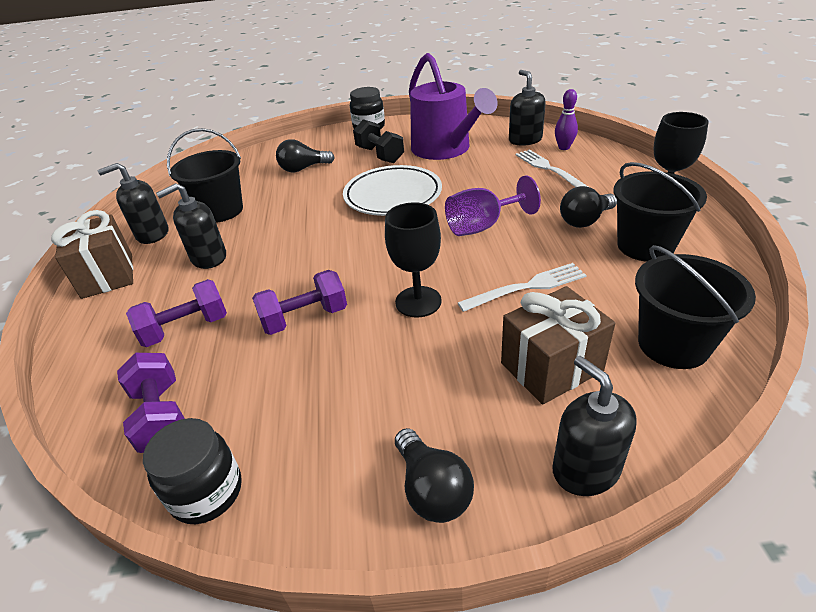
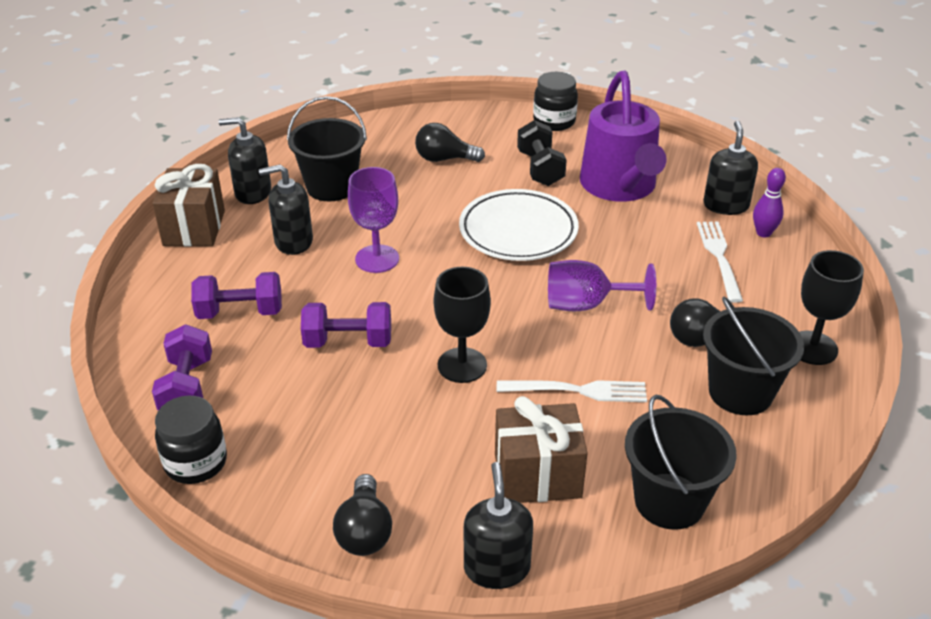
camera: 20 degrees right, 0 degrees up
none -> purple goblet [348,167,399,273]

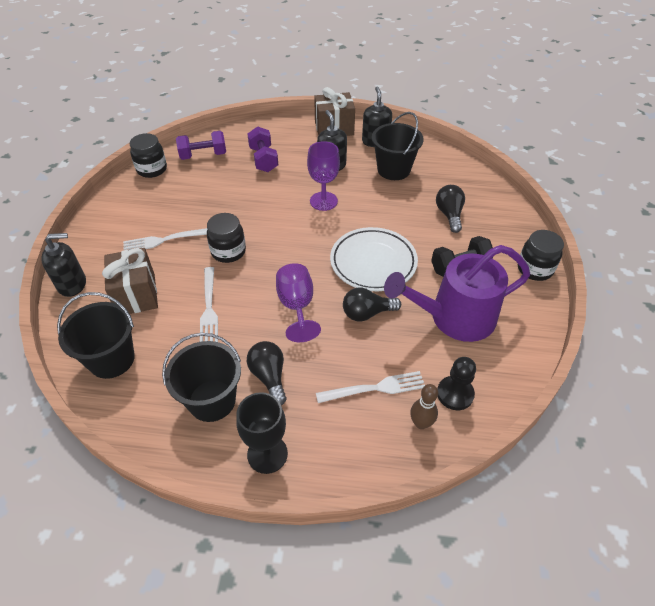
camera: 80 degrees right, 10 degrees up
purple dumbbell [301,302,391,348] -> none
black light bulb [333,474,392,556] -> black light bulb moved to [343,287,401,322]
black goblet [434,267,491,383] -> black jar [207,213,246,263]
black soap dispenser [703,121,758,215] -> black pawn [437,357,476,410]
purple bowling pin [753,168,786,237] -> brown bowling pin [410,384,438,429]
none -> white fork [123,228,207,251]

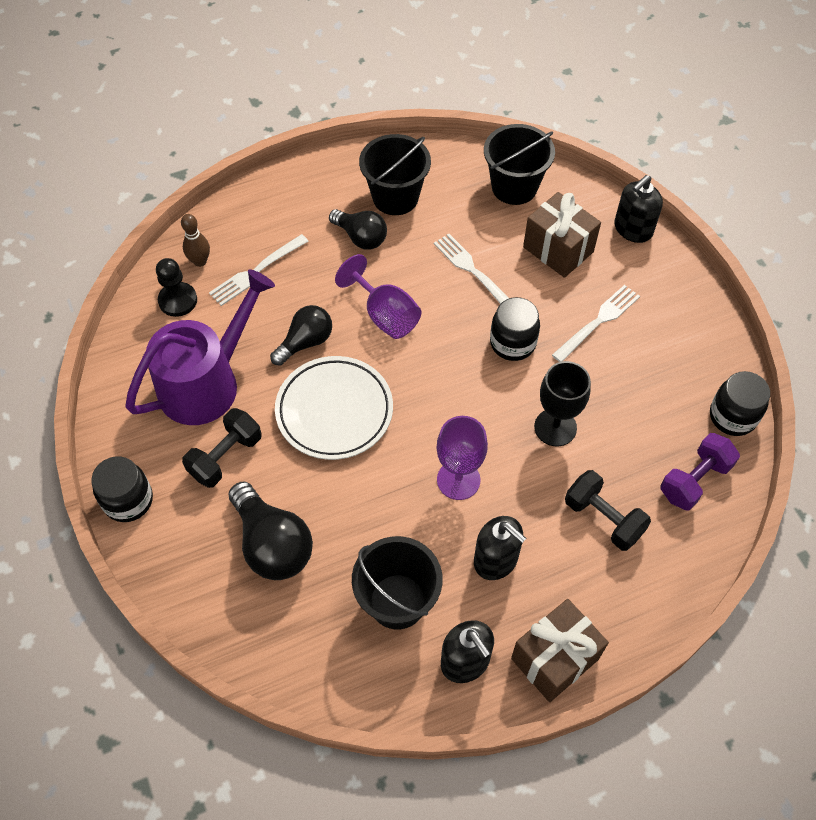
camera: 150 degrees right, 10 degrees up
black goblet [236,392,288,474] -> black goblet moved to [534,361,591,446]
purple dumbbell [247,126,278,172] -> black dumbbell [565,470,651,551]
black light bulb [436,185,465,233] -> black light bulb [228,481,313,580], size x1.51

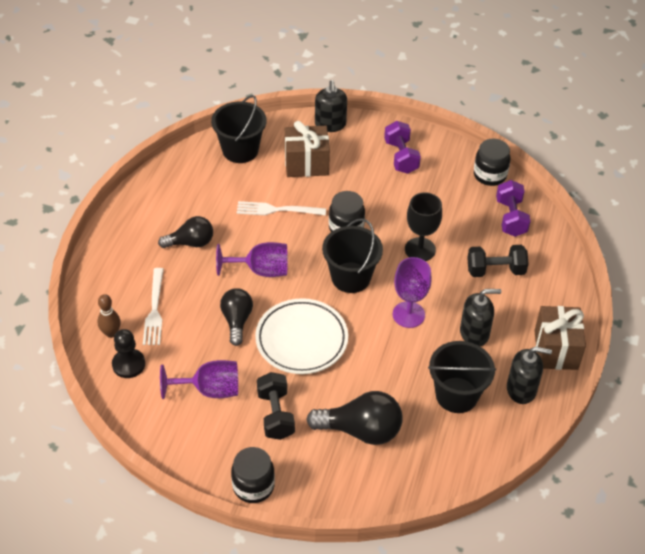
camera: 50 degrees left, 10 degrees down
purple watering can [125,269,275,425] -> purple goblet [160,360,238,399]
black bucket [359,134,431,215] -> black bucket moved to [322,218,383,293]
white fork [552,285,640,362] -> none
none -> purple dumbbell [384,121,421,174]

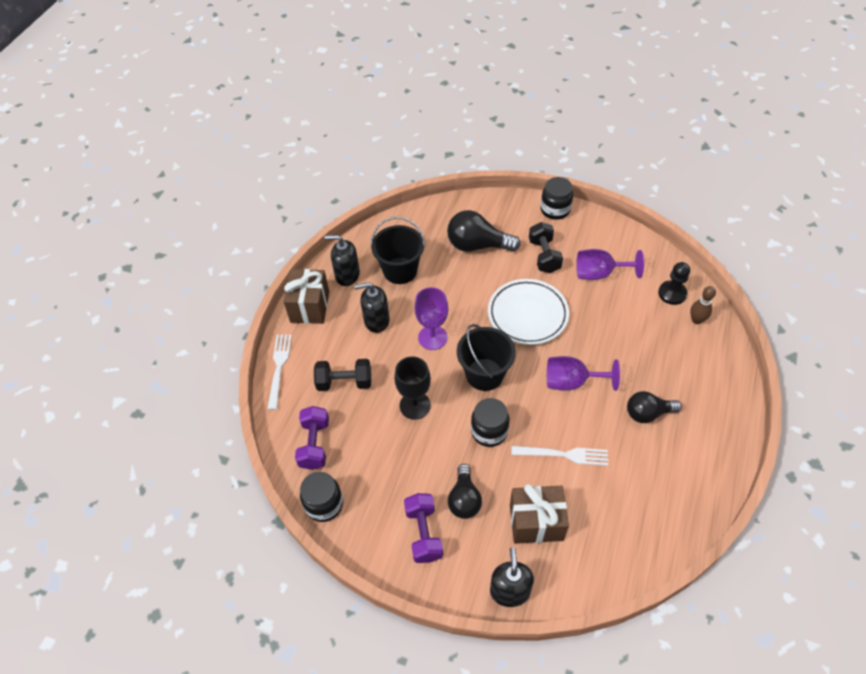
camera: 175 degrees left, 5 degrees up
white fork [143,268,164,345] -> white fork moved to [268,334,292,410]
black bucket [211,95,266,163] -> none
black light bulb [220,288,253,346] -> black light bulb moved to [448,464,482,519]

